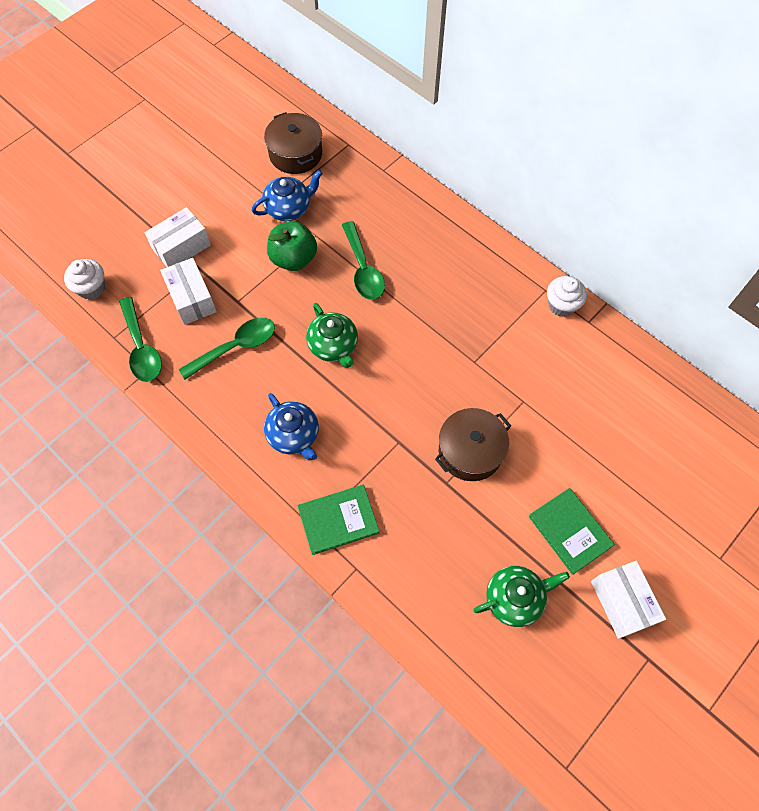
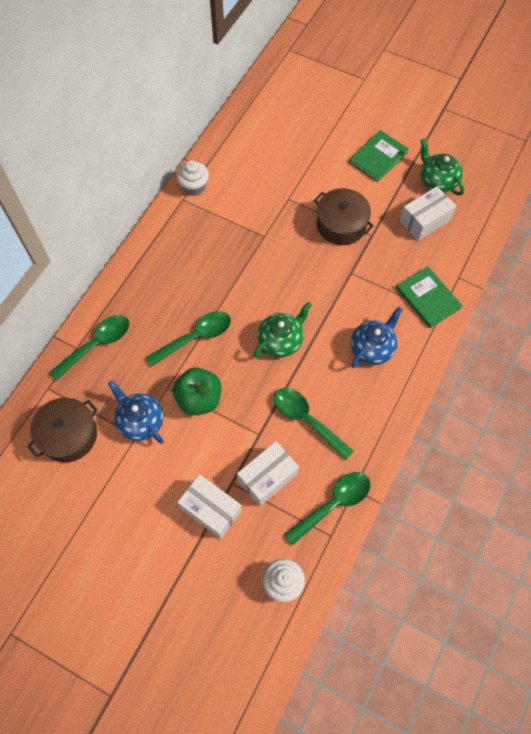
camera: 105 degrees left, 0 degrees up
white box [591,561,666,639] -> white box moved to [400,186,456,241]
none -> green spoon [49,315,129,381]

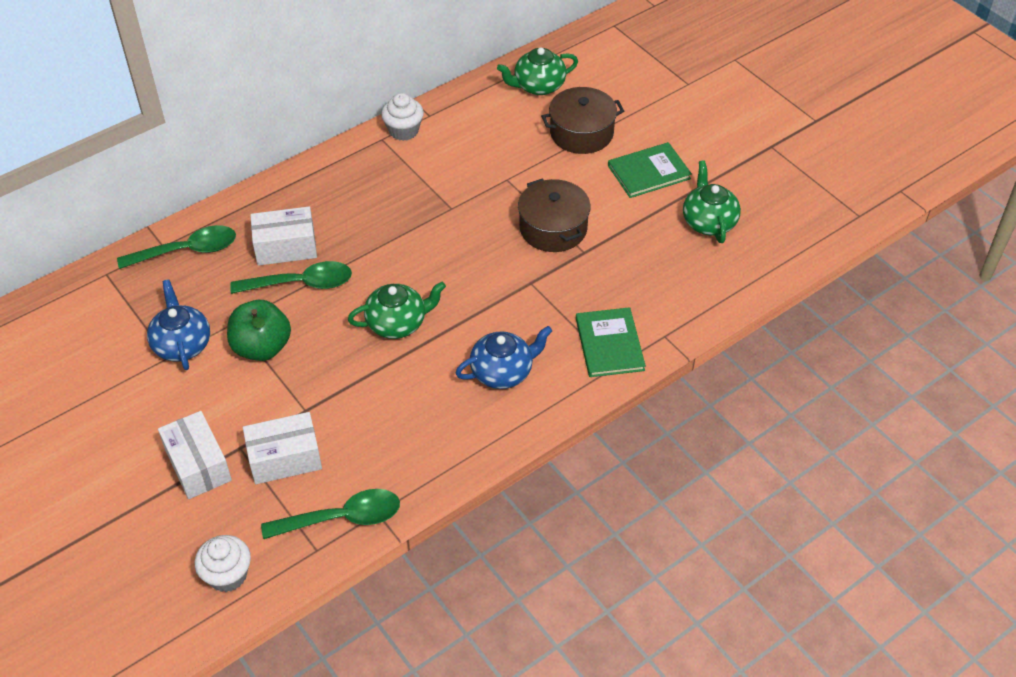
camera: 25 degrees right, 15 degrees down
brown pot [27,398,98,463] -> brown pot moved to [541,87,624,154]
green spoon [274,388,354,461] -> none
white box [400,186,456,241] -> white box moved to [250,206,317,266]
none -> green teapot [497,47,578,95]

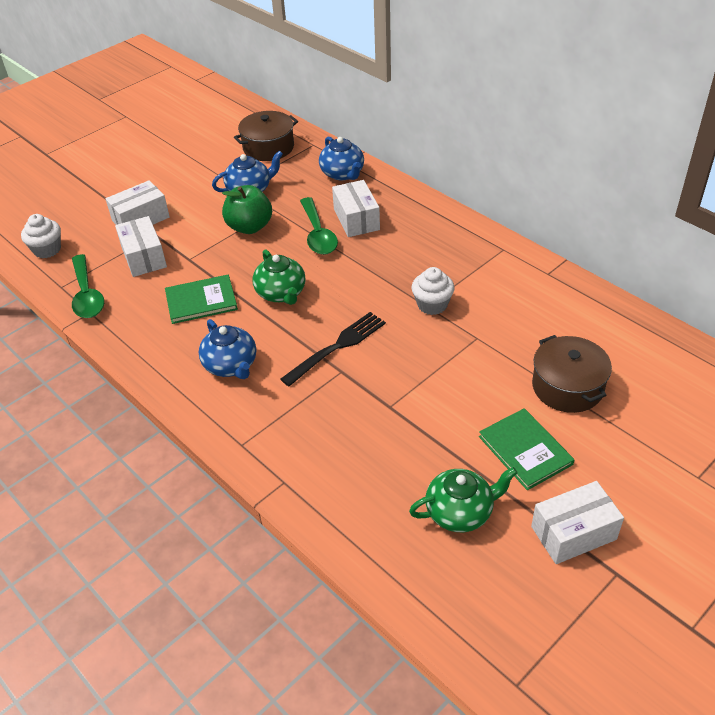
camera: 85 degrees right, 5 degrees down
green spoon [117,225,236,269] -> blue teapot [319,137,364,181]
white cupcake [381,93,424,141] -> white cupcake moved to [412,267,455,315]
green teapot [497,47,578,95] -> none
brown pot [518,178,591,252] -> brown pot moved to [234,111,298,161]
green book [576,307,646,377] -> green book moved to [165,275,238,324]
none -> black fork [280,312,386,386]
none -> white box [531,481,624,564]

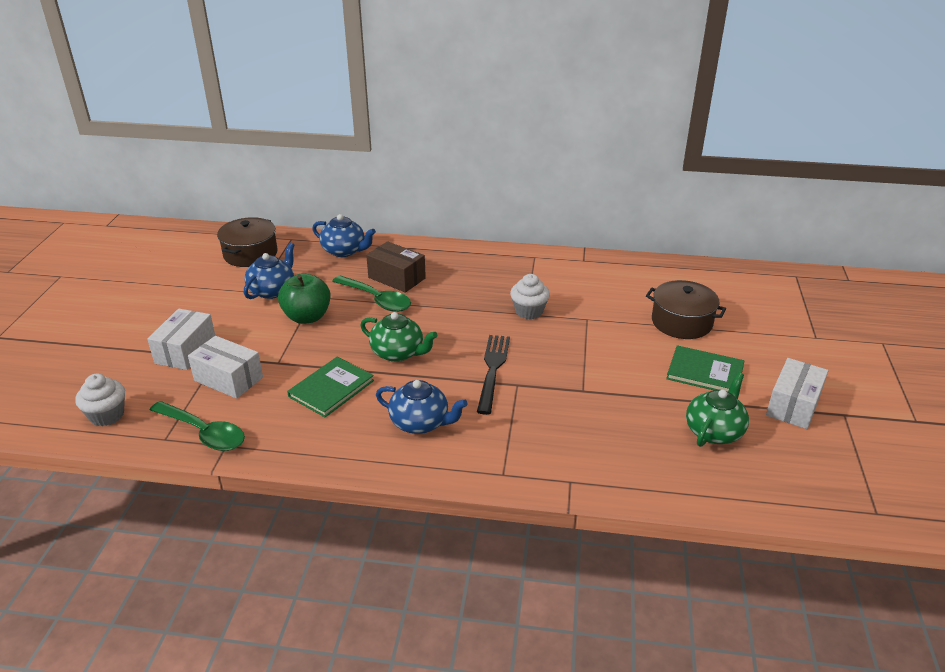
camera: 40 degrees left, 10 degrees down
white box [332,180,380,237] -> brown box [366,241,426,293]

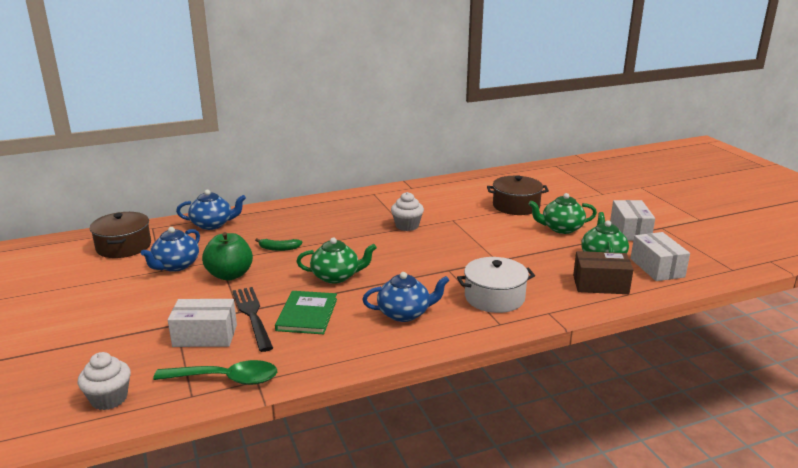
camera: 30 degrees left, 10 degrees down
white box [147,308,215,370] -> white box moved to [631,232,690,281]
blue teapot [244,242,294,299] -> blue teapot turned 150 degrees counterclockwise [141,227,200,272]
green spoon [332,275,411,312] -> green banana [255,238,303,251]
brown box [366,241,426,293] -> brown box moved to [573,251,634,294]
black fork [477,335,510,415] -> black fork moved to [233,287,273,352]
green book [666,345,744,391] -> green teapot [529,193,597,234]
none -> white pot [457,257,535,313]

